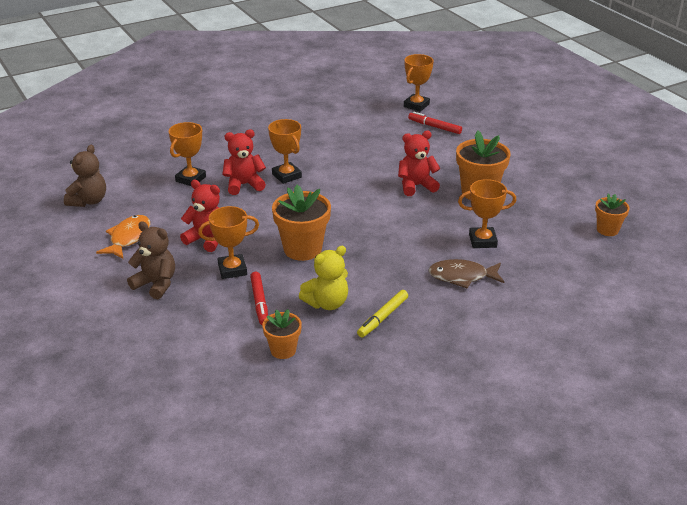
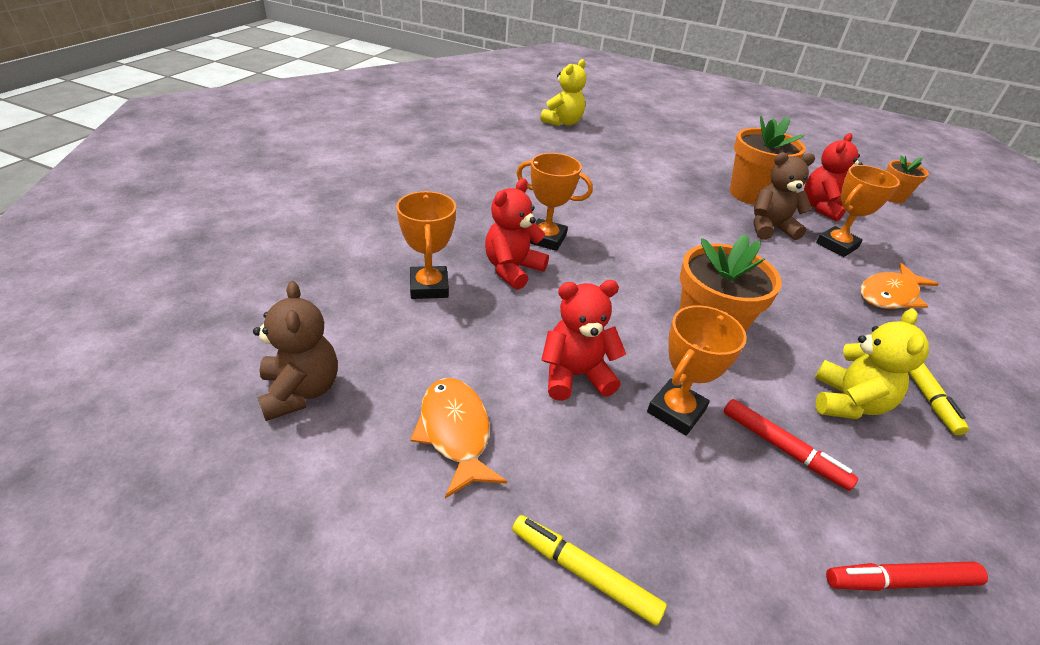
camera: 40 degrees left, 5 degrees up
brown teddy bear [127,221,175,299] -> brown teddy bear moved to [754,152,815,240]
orange flower pot [262,309,302,359] -> none
red teddy bear [398,131,440,196] -> red teddy bear moved to [804,133,863,221]
orange trophy [404,54,433,112] -> yellow teddy bear [540,59,586,126]
red marker [408,112,462,134] -> red marker moved to [826,562,988,591]
brown fish [428,259,504,289] -> orange fish [861,263,939,309]
none -> yellow marker [512,515,667,626]

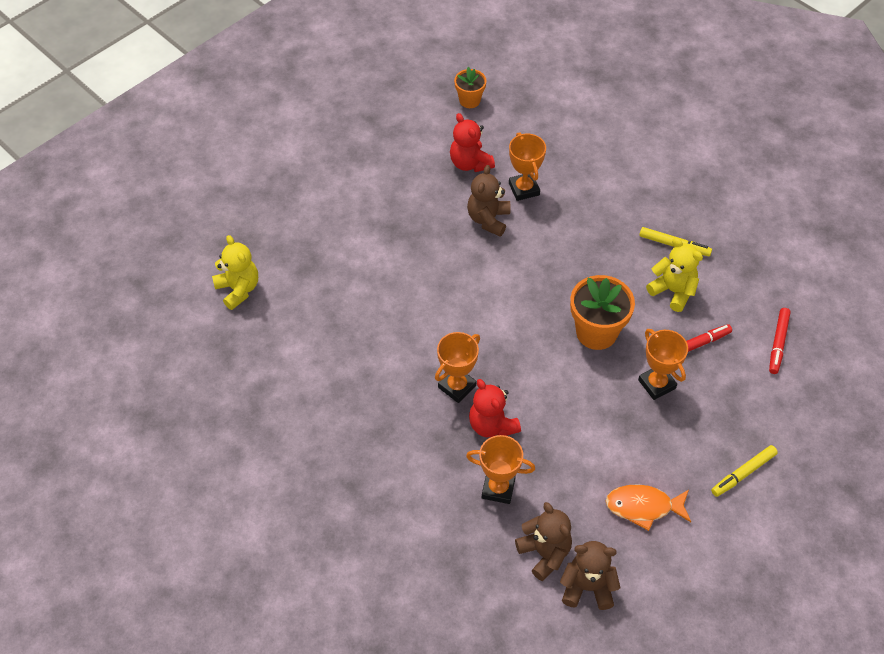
camera: 65 degrees left, 15 degrees up
red teddy bear [541,280,626,401] -> none
orange flower pot [730,116,806,205] -> none
orange fish [861,263,939,309] -> none
none -> brown teddy bear [515,502,572,581]

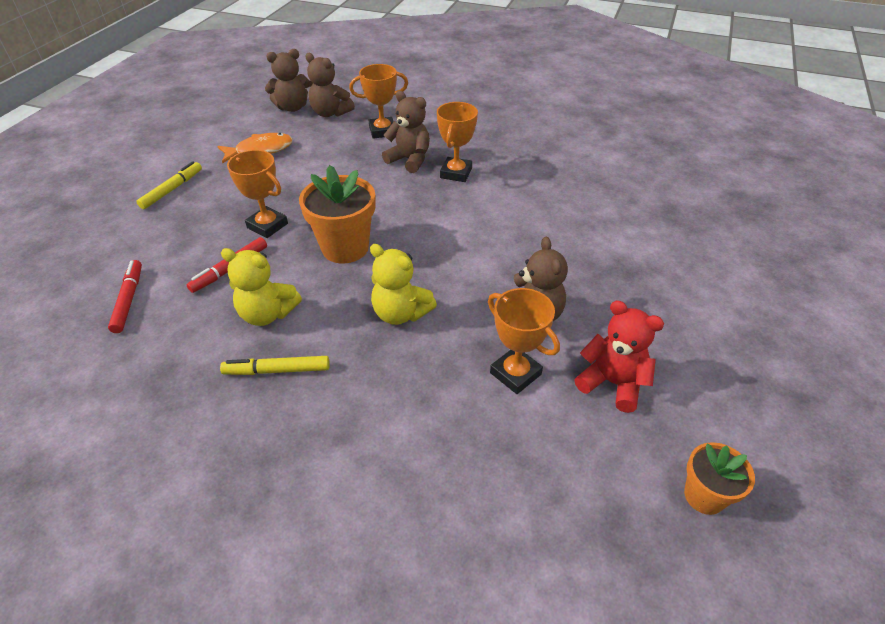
camera: 155 degrees right, 10 degrees down
yellow teddy bear [212,235,258,310] -> yellow teddy bear moved to [370,244,437,325]
red teddy bear [469,379,521,437] -> brown teddy bear [382,91,430,173]

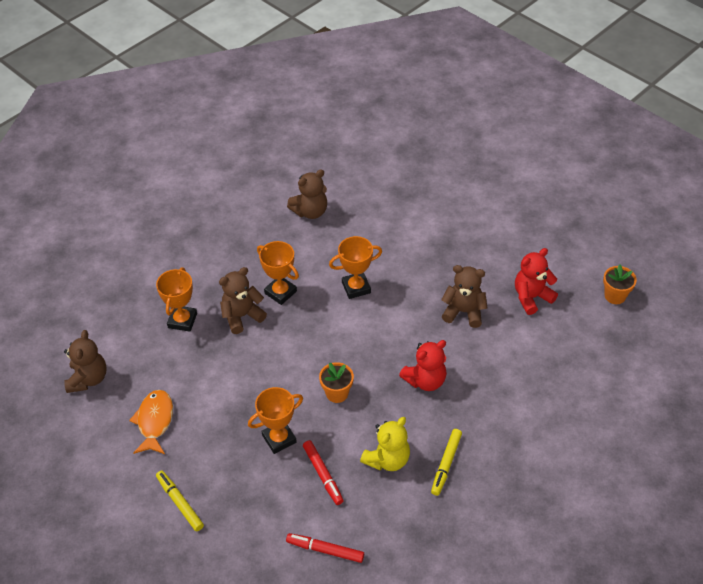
camera: 65 degrees left, 5 degrees up
orange flower pot [299,165,376,263] -> orange flower pot [319,362,354,403], size x0.58
brown teddy bear [305,53,355,117] -> brown teddy bear moved to [287,169,327,219]
yellow teddy bear [370,244,437,325] -> red teddy bear [399,340,447,391]
orange trophy [488,288,560,394] -> orange trophy moved to [329,236,382,299]

